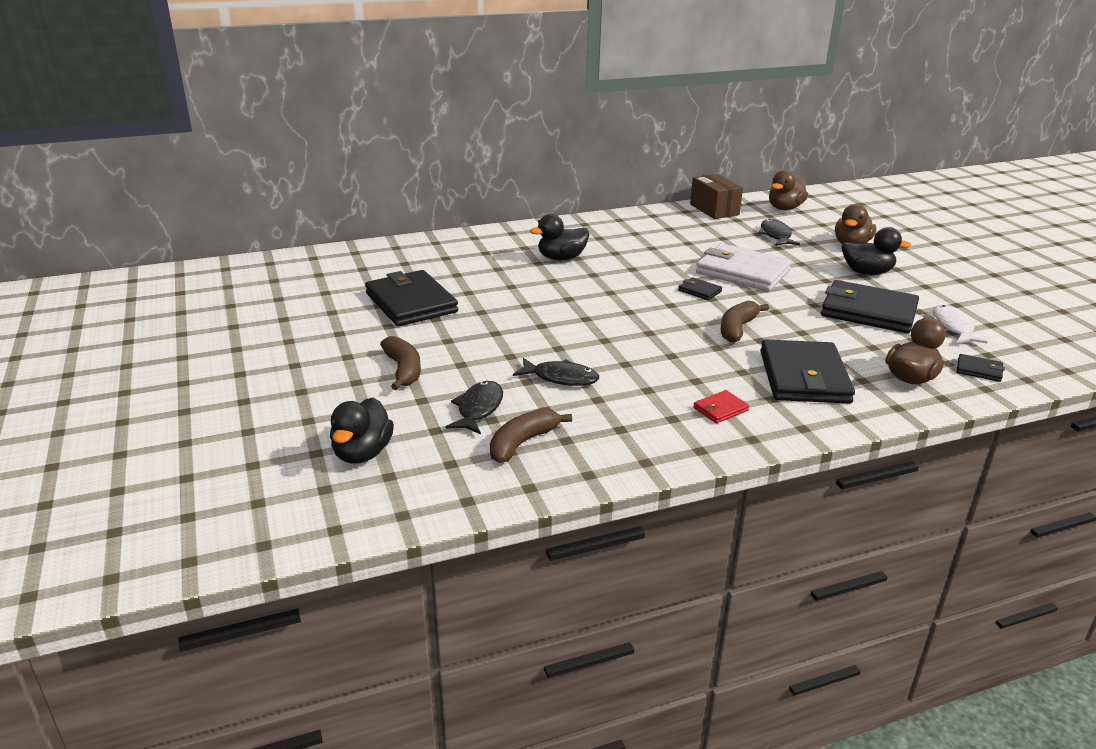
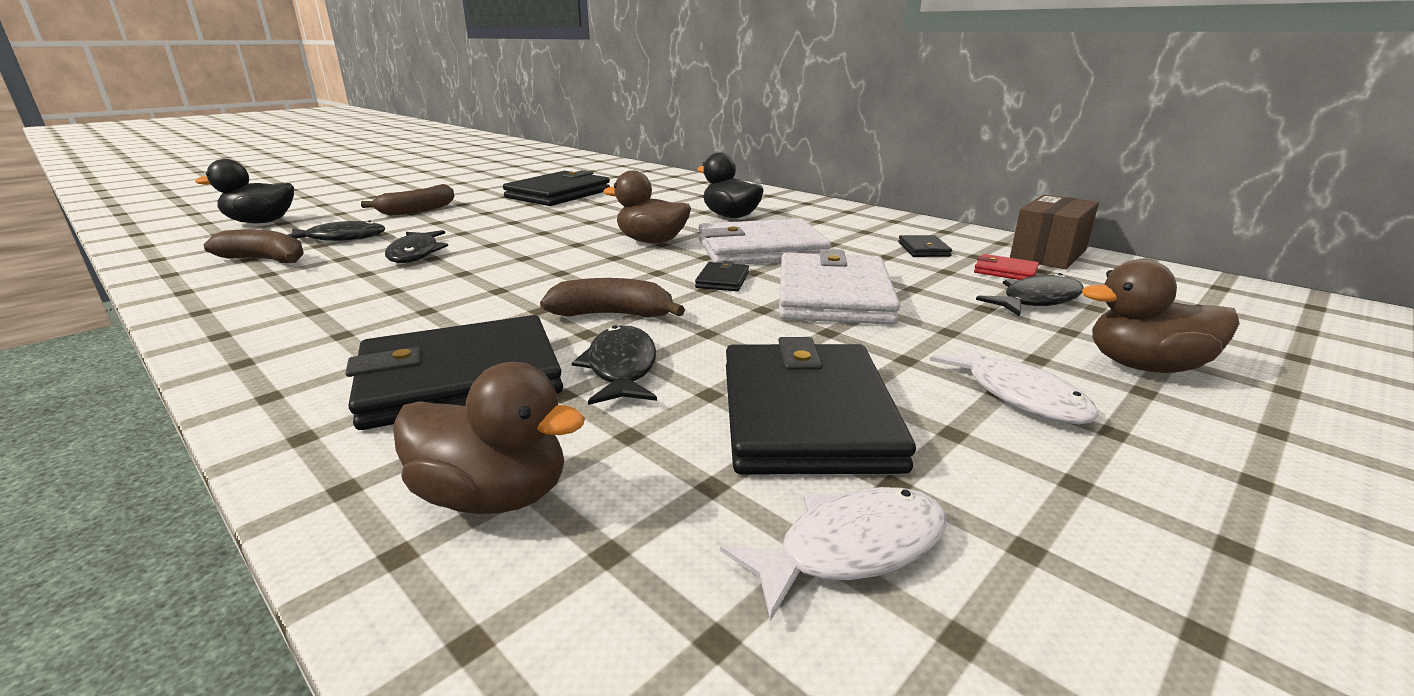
camera: 65 degrees right, 5 degrees down
red wallet [693,390,749,423] -> red wallet moved to [974,254,1039,280]
brown duck [769,170,808,210] -> brown duck moved to [603,170,691,243]
black duck [842,227,911,275] -> white fish [930,344,1099,424]
black wallet [957,354,1005,382] -> black wallet moved to [898,235,952,257]
none -> black fish [572,325,657,405]
none -> white wallet [699,218,831,264]

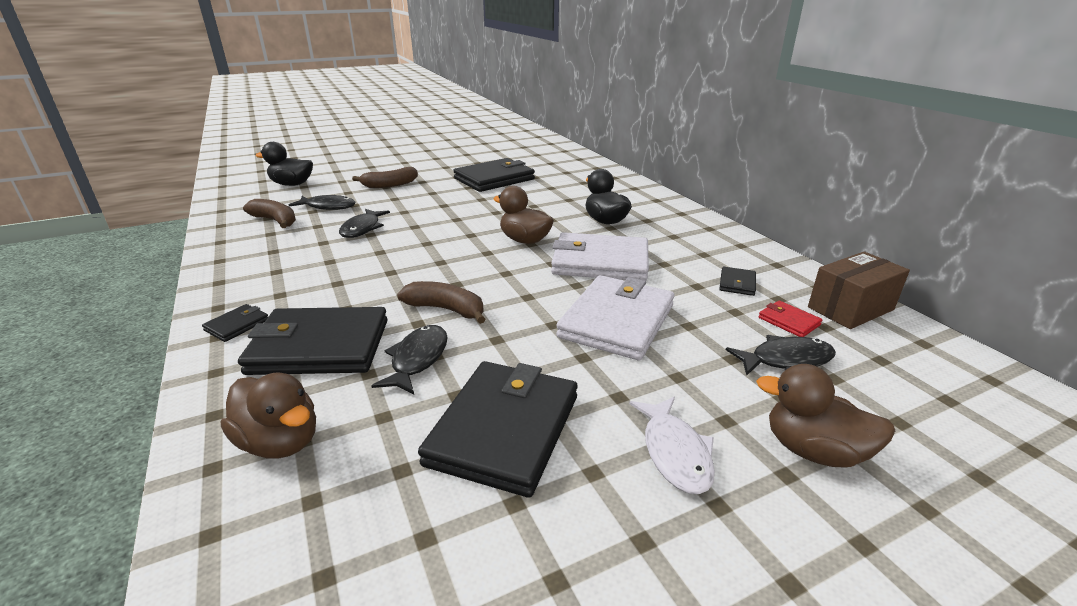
camera: 20 degrees right, 5 degrees up
black wallet [695,261,749,291] -> black wallet moved to [202,304,268,342]
white fish [720,487,947,621] -> none

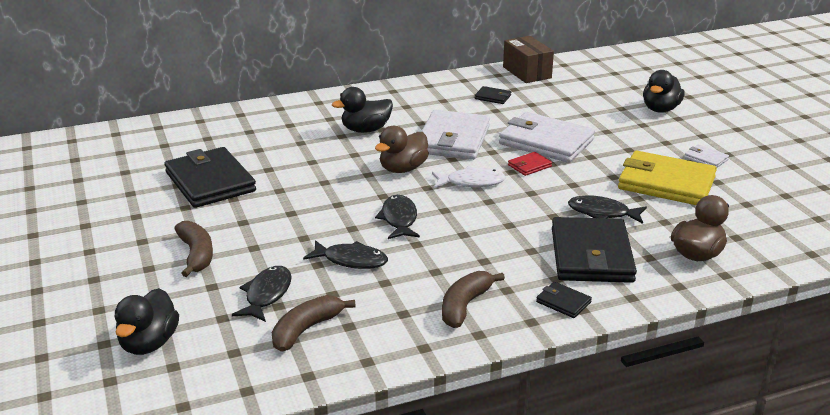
camera: 85 degrees left, 0 degrees up
brown banana [397,281,485,324] -> brown banana moved to [442,271,505,328]
black wallet [418,361,578,498] -> yellow wallet [618,151,717,205]
white fish [629,397,715,494] -> white fish moved to [432,166,506,188]
black fish [726,335,836,376] -> black fish moved to [375,195,420,239]
brown duck [756,364,895,468] -> black duck [643,70,685,113]
red wallet [758,301,823,337] -> red wallet moved to [508,152,552,176]
none -> white wallet [684,145,729,168]

